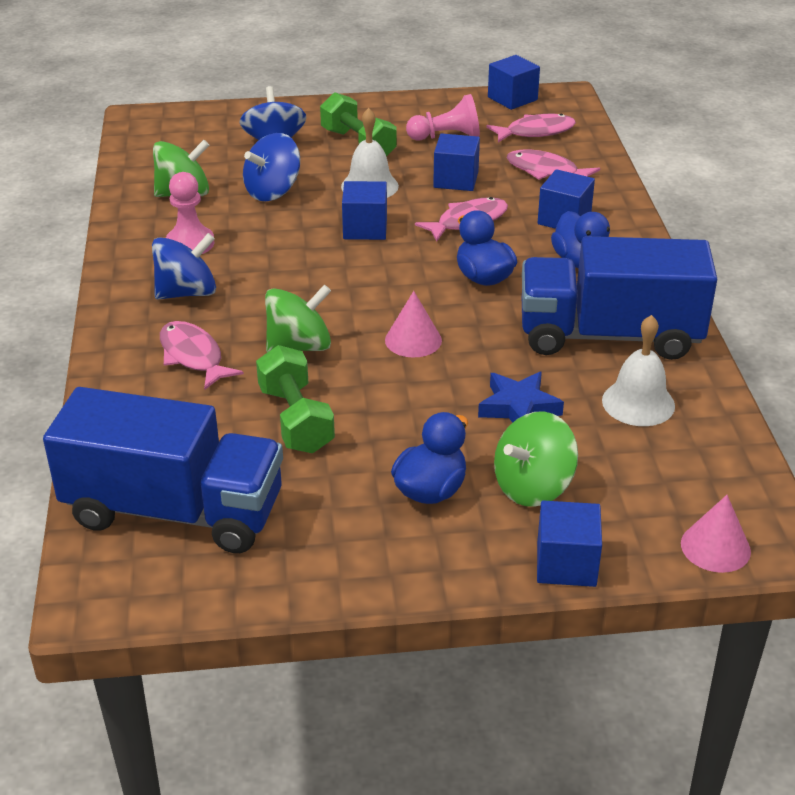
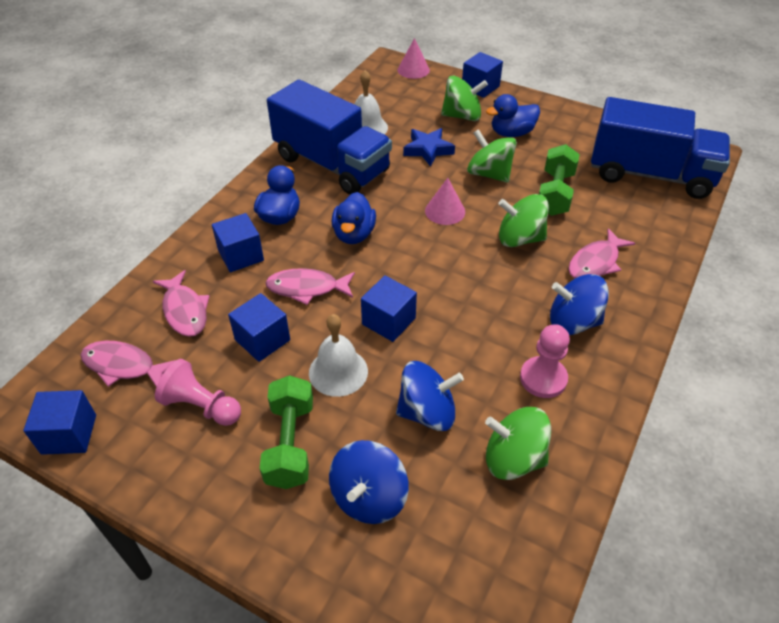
camera: 145 degrees left, 10 degrees up
blue truck [43,387,283,553] -> blue truck turned 150 degrees clockwise [591,97,730,199]
pink fish [160,321,244,390] -> pink fish turned 45 degrees clockwise [569,228,635,279]
none -> green spinning top [467,129,517,183]

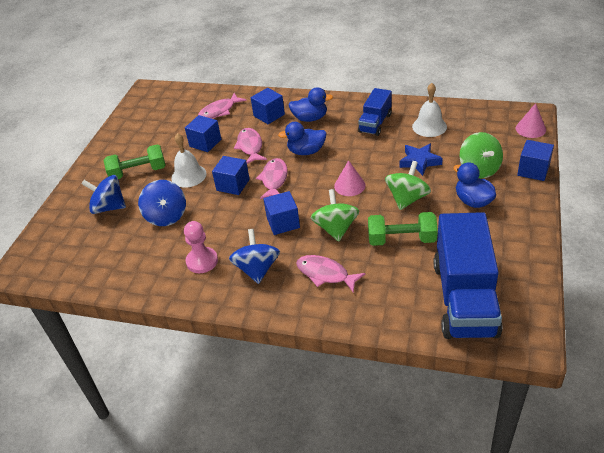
camera: 80 degrees right, 5 degrees down
blue cube [23,390,96,455] -> blue cube moved to [263,191,300,235]
pink fish [81,341,176,387] -> pink fish moved to [256,158,288,199]
pink pawn [155,359,241,426] -> none
blue truck [267,80,392,195] -> blue truck [358,88,392,136], size x0.54
green spinning top [485,407,551,480] -> none

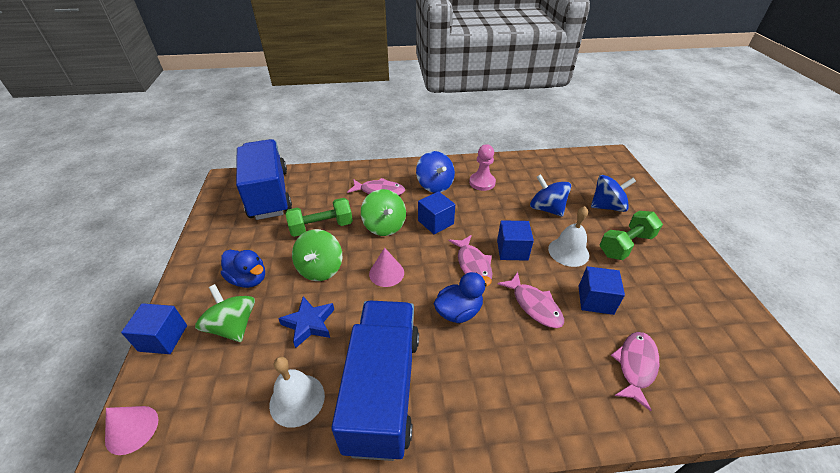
camera: 155 degrees right, 0 degrees up
blue cube [251,88,285,124] -> none
blue duck [288,87,333,122] -> none
blue truck [358,88,392,136] -> blue truck [331,301,419,461], size x1.85

